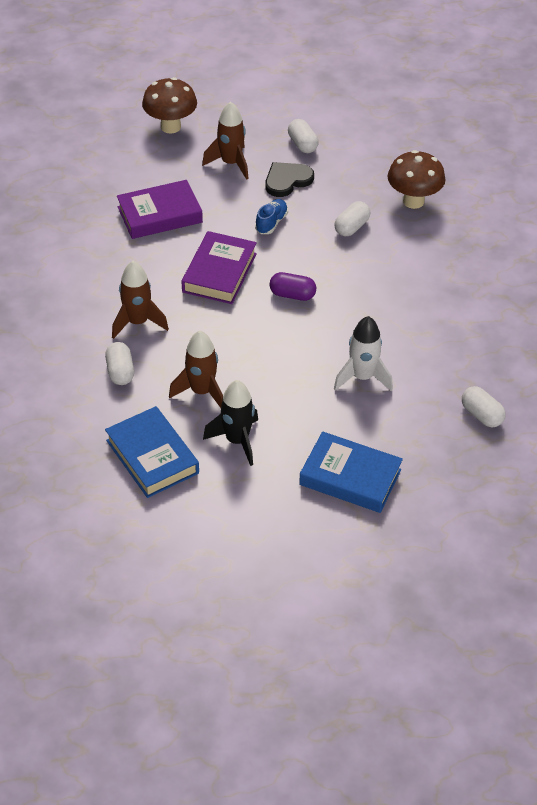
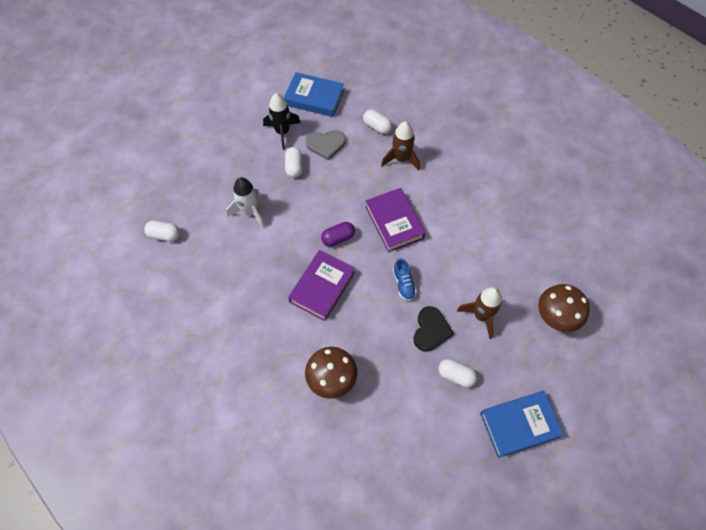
camera: 140 degrees right, 15 degrees up
purple book [117,180,203,239] -> purple book moved to [288,250,355,321]
brown rocket [169,331,223,408] -> grey heart [306,130,346,160]
blue book [299,432,403,513] -> blue book moved to [480,391,564,458]
white capsule [334,201,370,236] -> white capsule moved to [285,147,303,178]

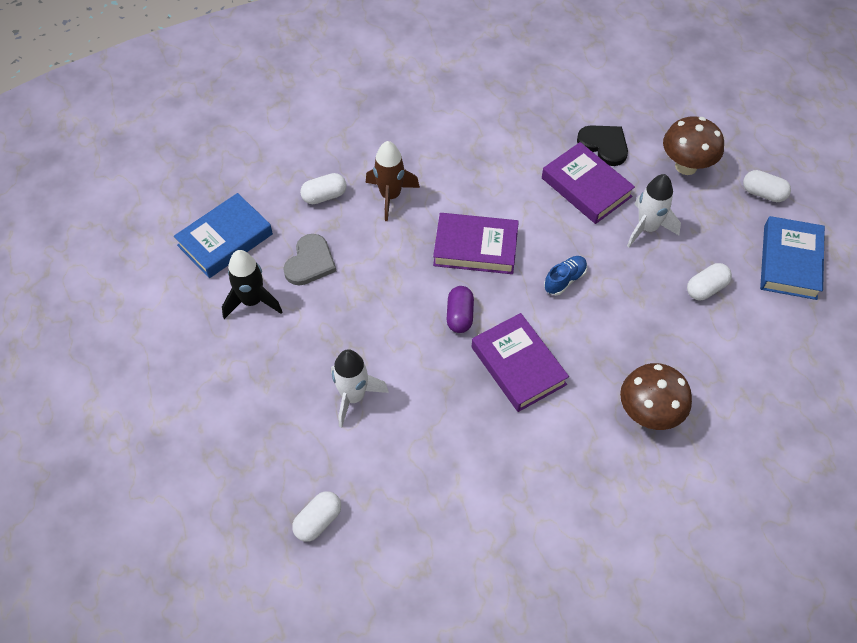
camera: 60 degrees left, 5 degrees down
white capsule [285,147,303,178] -> white capsule moved to [743,170,791,202]
blue shoe [393,259,417,301] -> blue shoe turned 60 degrees counterclockwise [544,256,587,295]
black heart [414,306,454,351] -> black heart moved to [577,125,628,166]
brown rocket [457,287,502,339] -> white rocket [627,174,681,247]
none -> purple book [542,142,635,224]

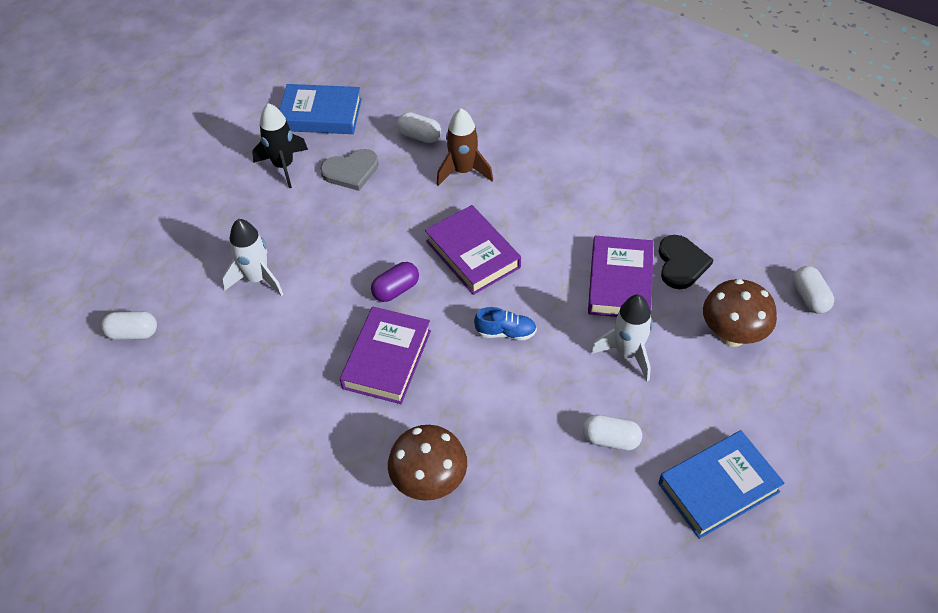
camera: 50 degrees right, 5 degrees down
white capsule [743,170,791,202] -> white capsule moved to [793,266,834,314]

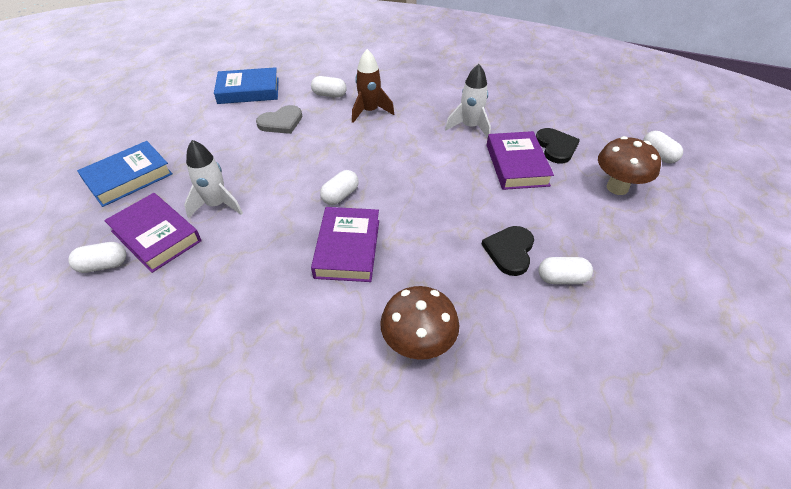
camera: 15 degrees left, 5 degrees down
black rocket [252,103,308,188] -> none
purple capsule [371,262,419,302] -> white capsule [320,170,359,205]
purple book [425,205,521,295] -> purple book moved to [104,193,201,273]
blue shoe [474,307,537,340] -> none
white rocket [591,295,653,381] -> white rocket moved to [445,64,491,138]
blue book [658,430,785,539] -> blue book moved to [77,141,173,207]
none -> black heart [481,226,534,276]

